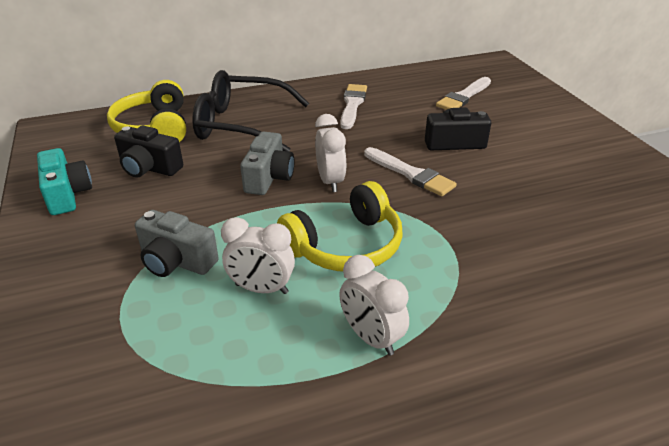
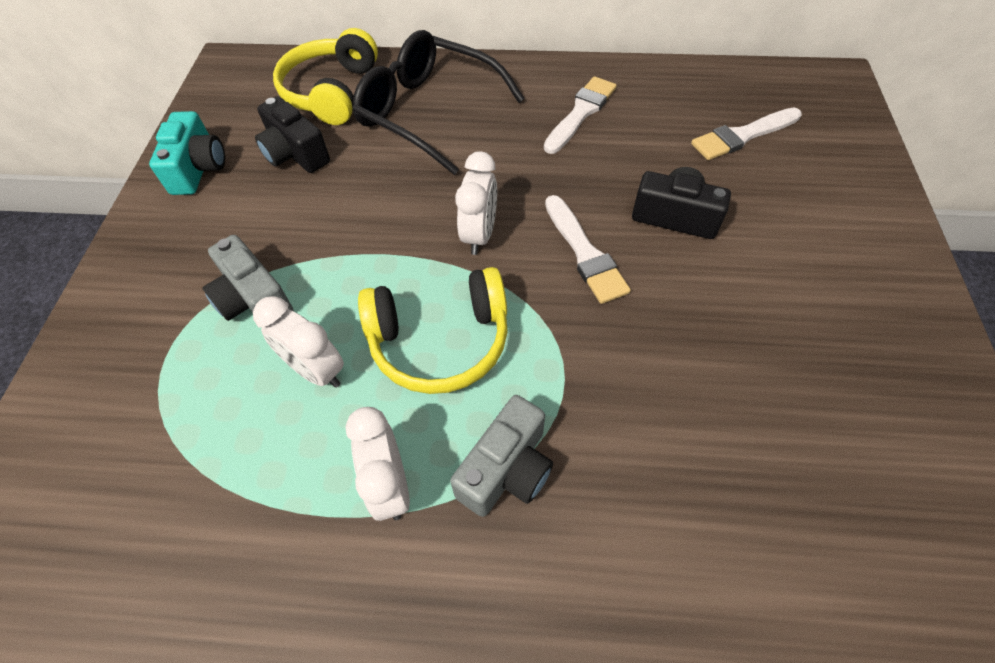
camera: 25 degrees right, 20 degrees up
grey camera [240,132,295,195] -> grey camera moved to [450,395,553,517]

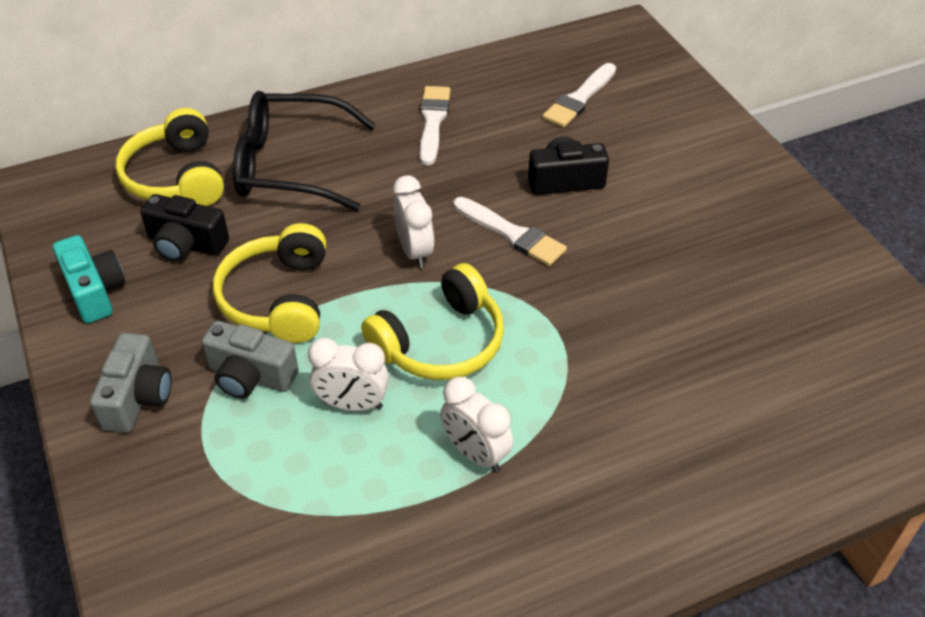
camera: 30 degrees left, 10 degrees down
grey camera [450,395,553,517] -> grey camera moved to [90,333,172,433]
none -> yellow headphones [213,223,326,343]

